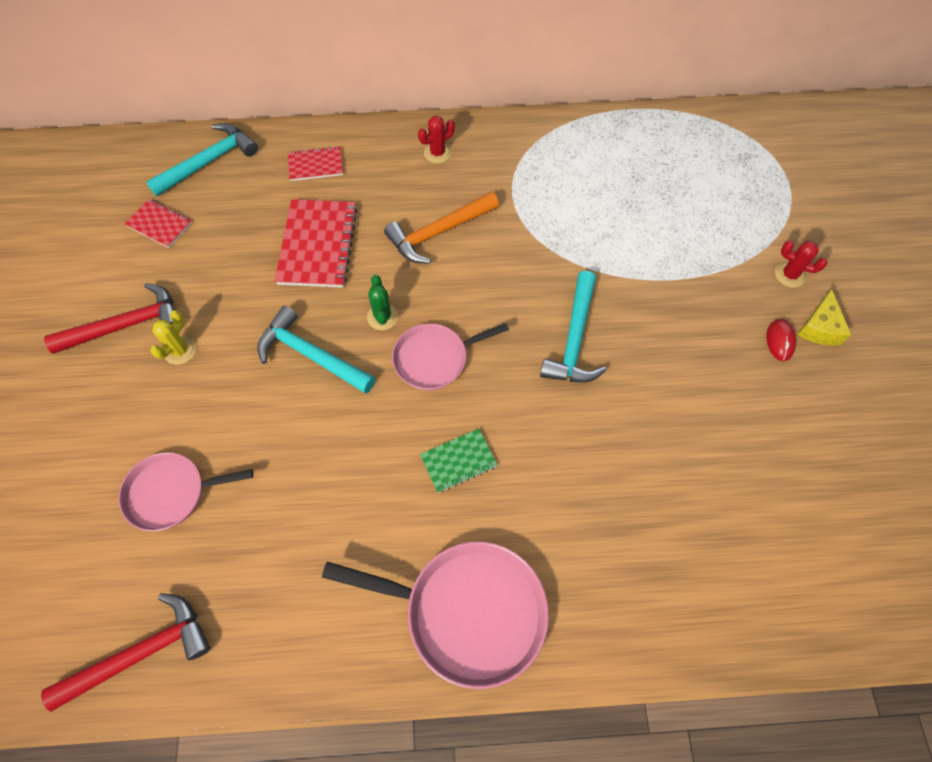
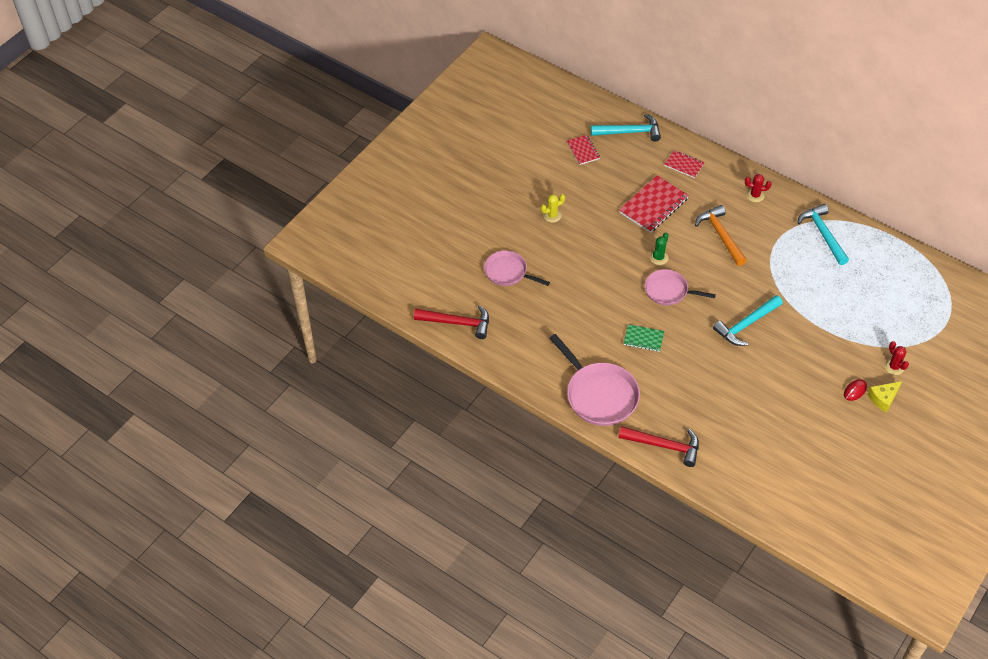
camera: 40 degrees right, 10 degrees down
red hammer [44,283,175,354] -> red hammer moved to [619,426,699,467]
turquoise hammer [257,306,376,394] -> turquoise hammer moved to [797,204,849,265]
orange hammer [384,192,499,264] -> orange hammer turned 60 degrees clockwise [695,205,747,266]

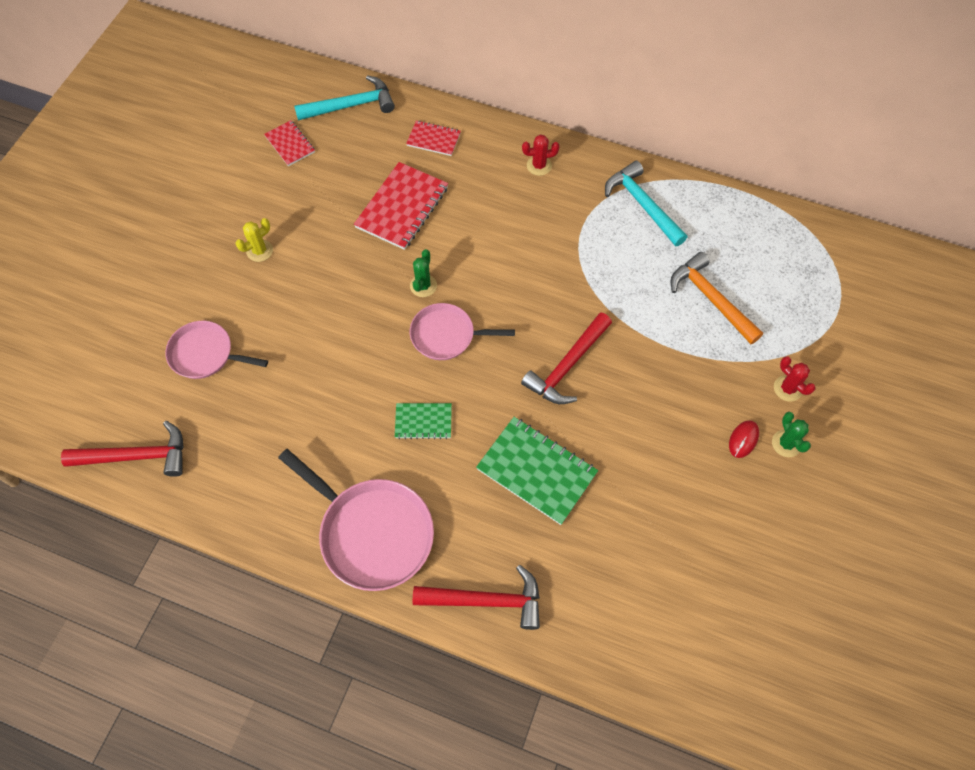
camera: 15 degrees left, 10 degrees up
orange hammer [695,205,747,266] -> orange hammer moved to [670,252,763,344]
turquoise hammer [713,295,783,346] -> red hammer [521,312,612,404]
yellow cheese [868,381,902,413] -> green cactus [772,412,811,457]
none -> green notebook [476,417,598,525]

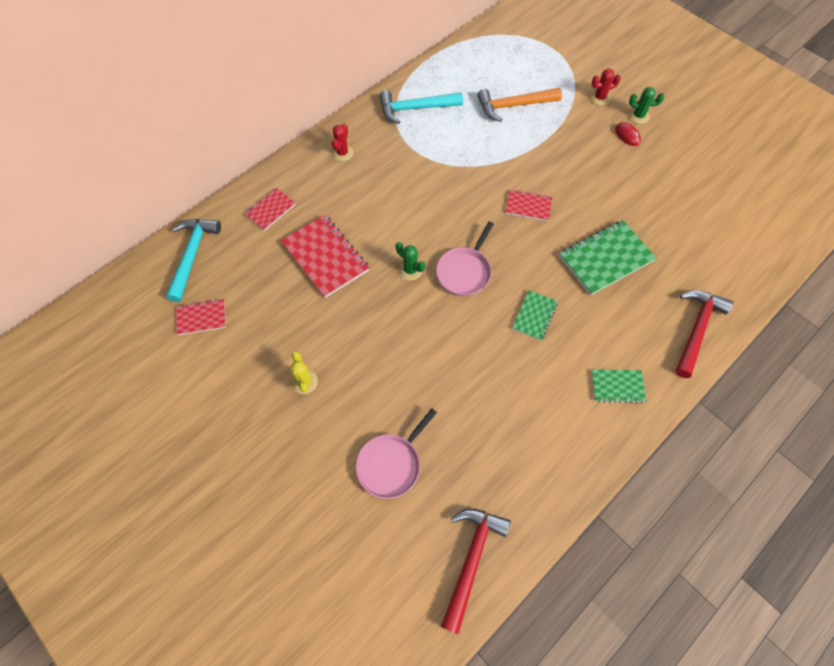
camera: 65 degrees left, 0 degrees up
pink pan [278,449,434,591] -> green notebook [591,369,646,403]
red hammer [521,312,612,404] -> red notebook [505,189,552,221]

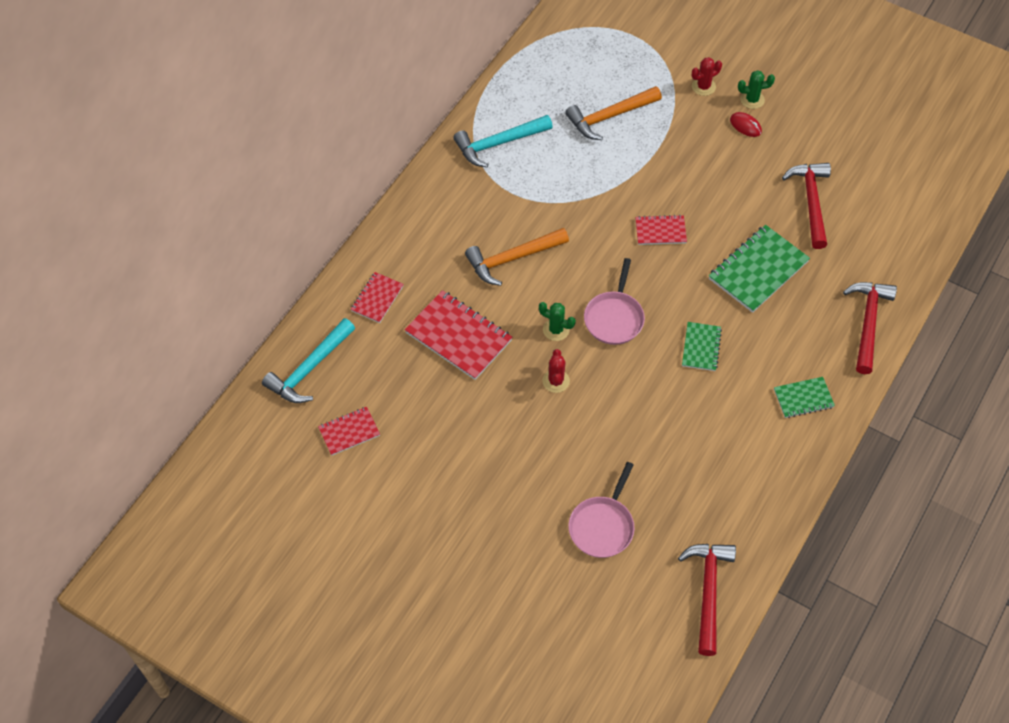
camera: 15 degrees left, 5 degrees down
turquoise hammer [166,219,221,302] -> turquoise hammer turned 135 degrees counterclockwise [262,318,355,403]
yellow cactus [290,351,318,394] -> none
red cactus [332,124,353,161] -> red cactus moved to [542,349,570,393]
none -> orange hammer [465,228,569,286]
none -> red hammer [782,163,831,249]

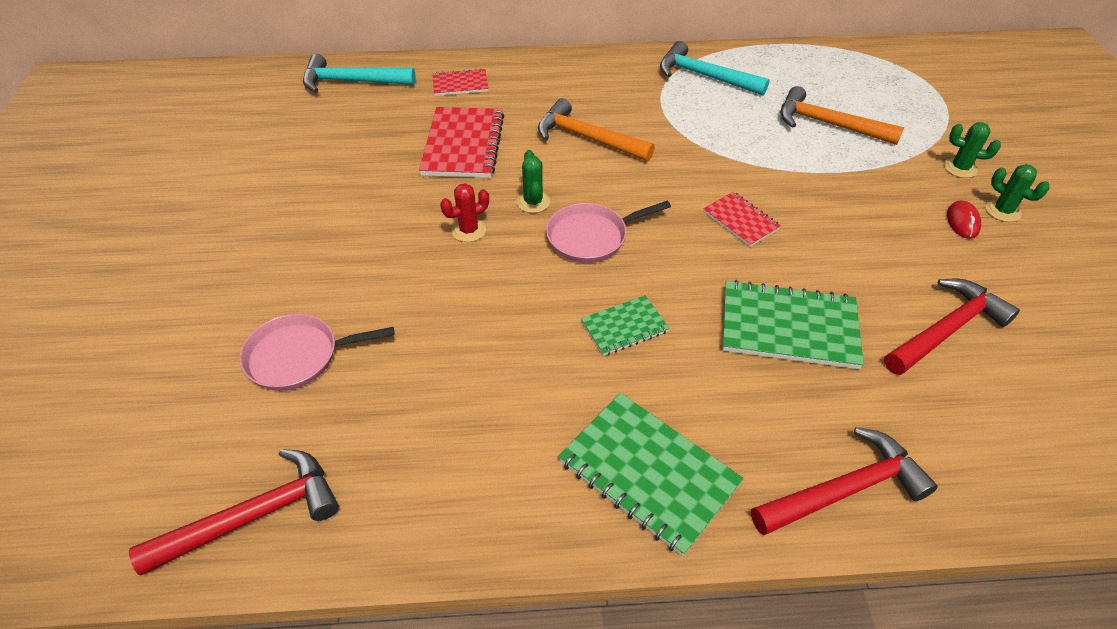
camera: 55 degrees right, 10 degrees down
red notebook [318,407,380,456] -> none
red cactus [692,57,722,96] -> green cactus [944,122,1001,178]
green notebook [774,377,835,418] -> green notebook [558,393,744,556], size x1.78

